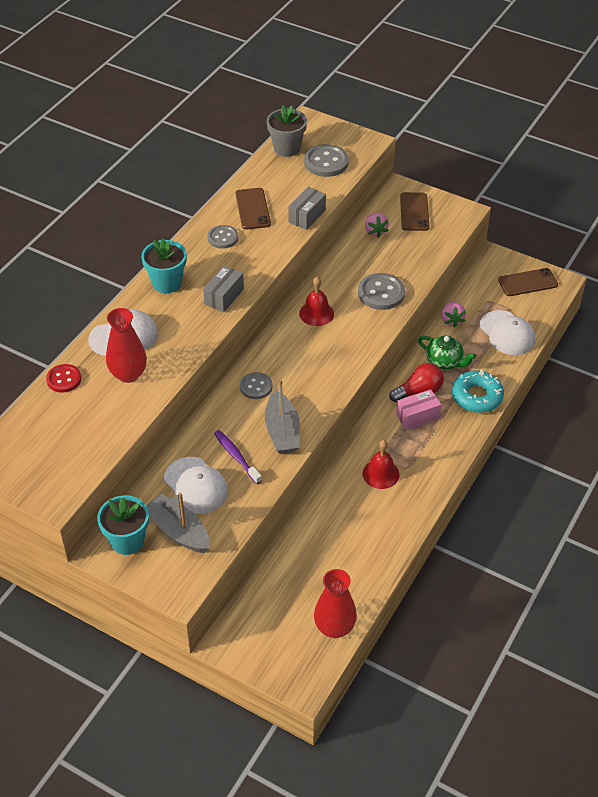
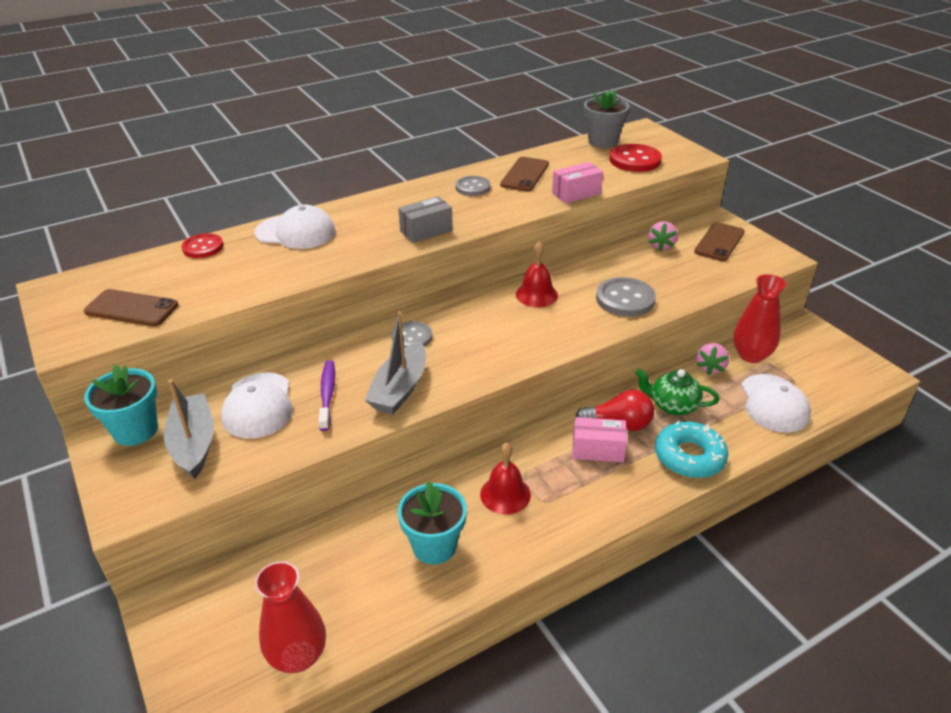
camera: 30 degrees right, 10 degrees down
red vase [106,308,147,383] -> red vase moved to [733,274,786,363]
turquoise flower pot [141,239,187,293] -> turquoise flower pot moved to [398,481,467,565]
grey box [288,187,326,230] -> pink box [552,162,603,204]
grey button [304,144,349,177] -> red button [609,144,662,172]
green teapot [418,336,476,370] -> green teapot turned 135 degrees clockwise [635,369,719,415]
brown phone [498,268,558,296] -> brown phone moved to [84,289,178,326]

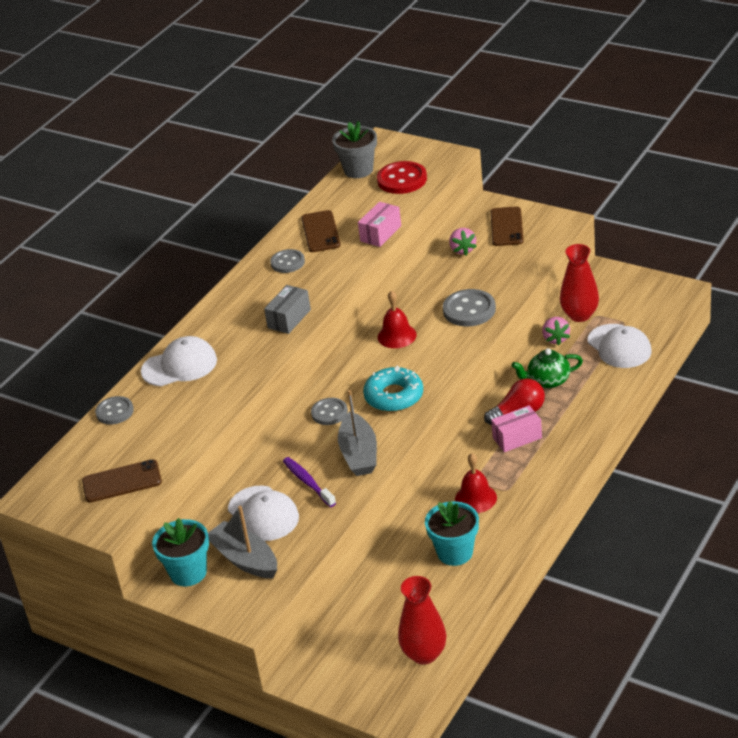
camera: 25 degrees left, 0 degrees up
red button [182,233,223,258] -> grey button [95,396,134,425]
turquoise donut [655,421,728,478] -> turquoise donut moved to [363,365,423,412]

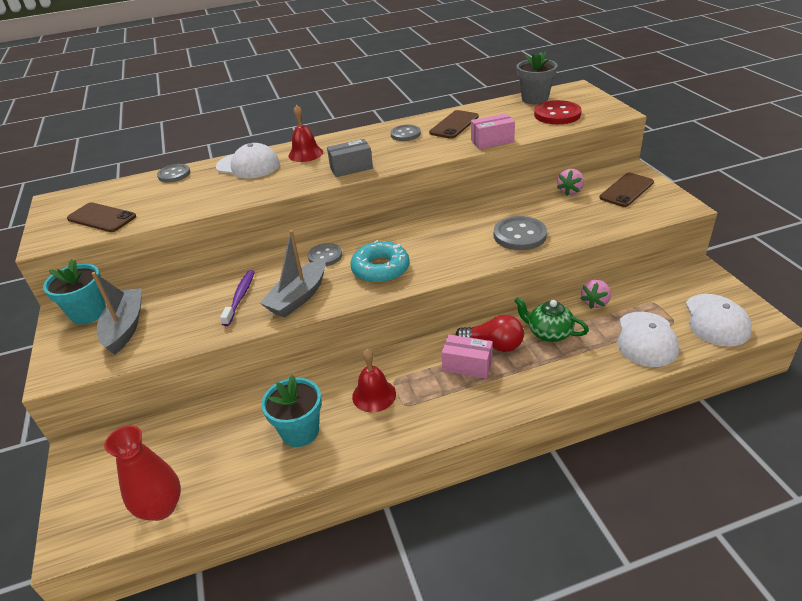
camera: 40 degrees right, 0 degrees up
white cap [228,486,299,541] -> white cap moved to [686,294,752,347]
red bell [377,290,416,348] -> red bell moved to [288,105,323,162]
red vase [560,244,599,322] -> none

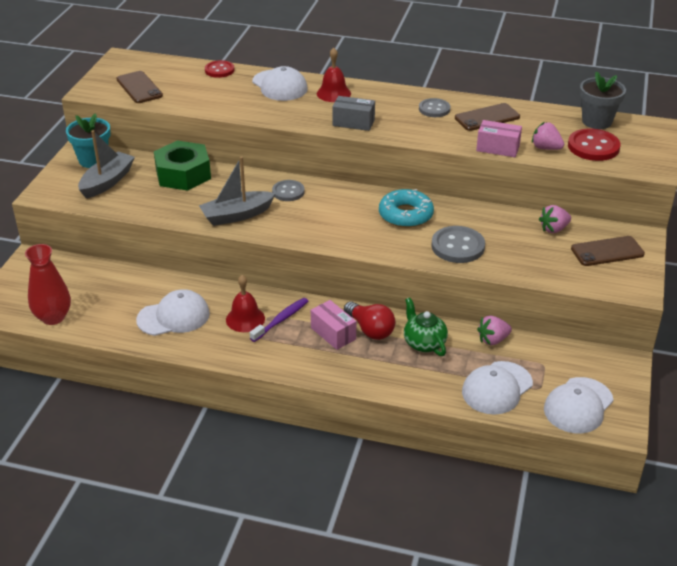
camera: 30 degrees right, 0 degrees up
grey button [157,164,190,182] -> red button [205,60,235,78]
purple toothbrush [220,270,255,326] -> purple toothbrush moved to [250,298,308,342]
turquoise flower pot [261,375,322,447] -> white cap [136,289,210,336]
turquoise donut [350,240,410,283] -> turquoise donut moved to [379,189,434,228]
none -> green nut [154,141,211,191]
none -> pink strawberry [532,122,564,150]

